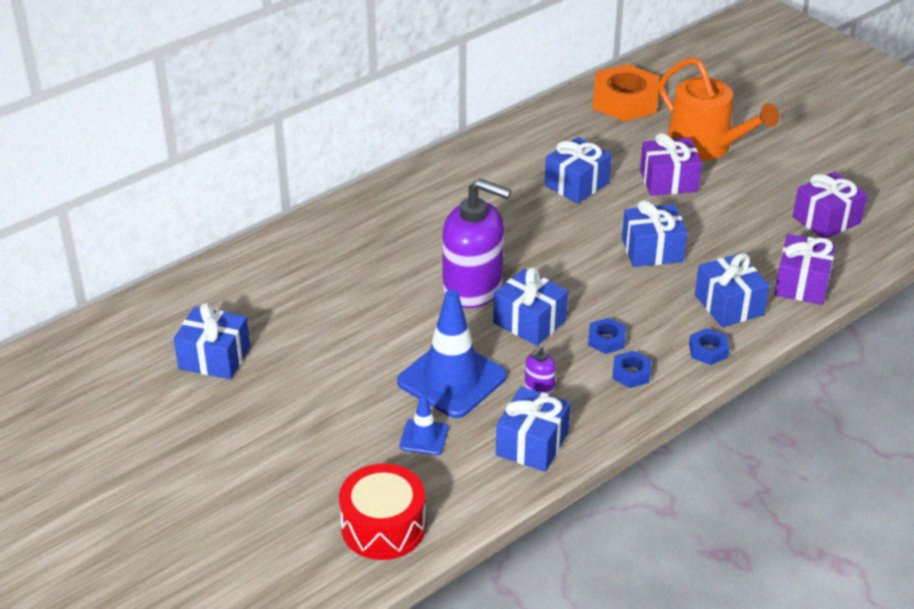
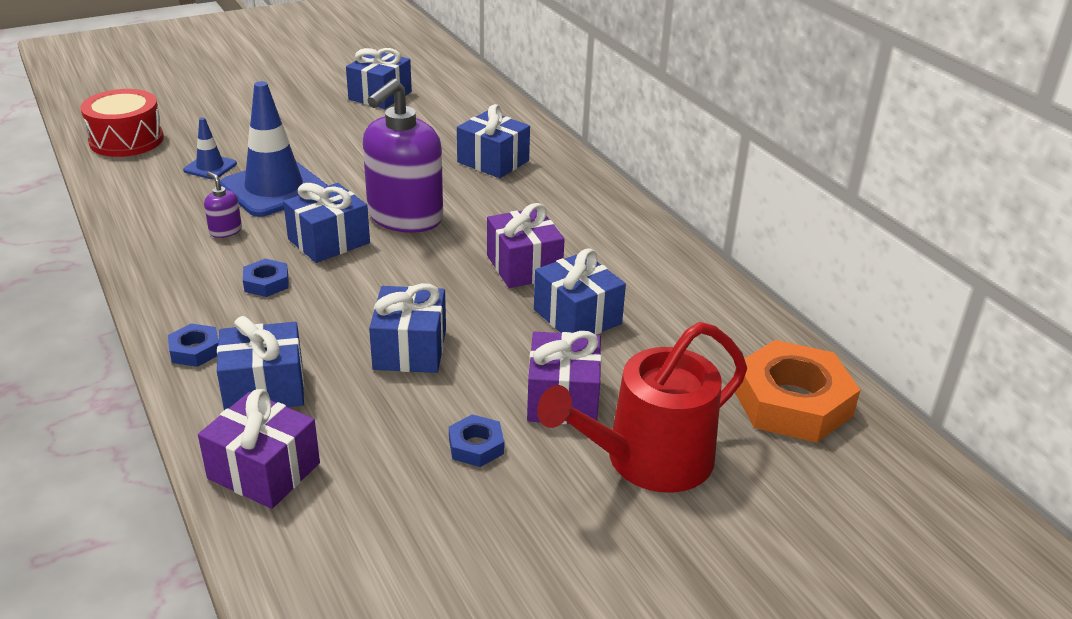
camera: 100 degrees right, 5 degrees down
blue gift [496,387,570,472] -> blue gift moved to [457,104,530,178]
blue nut [612,351,651,388] -> blue nut moved to [449,414,504,467]
orange watering can [659,57,779,161] -> red watering can [537,322,747,493]
purple gift [793,172,867,238] -> purple gift moved to [487,203,565,288]

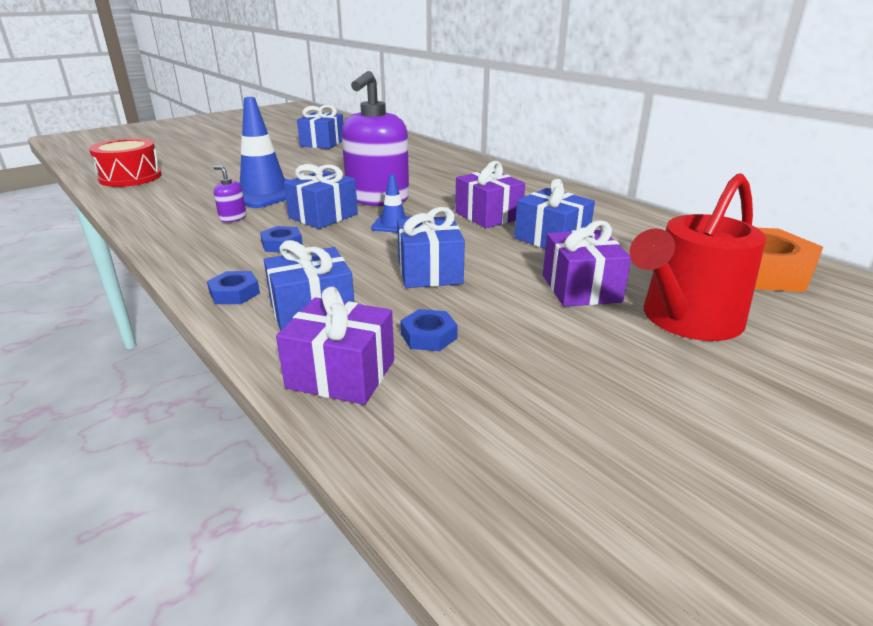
camera: 10 degrees left, 5 degrees down
blue traffic cone [183,118,237,179] -> blue traffic cone moved to [371,174,412,233]
blue nut [449,414,504,467] -> blue nut moved to [400,309,458,351]
blue gift [457,104,530,178] -> none

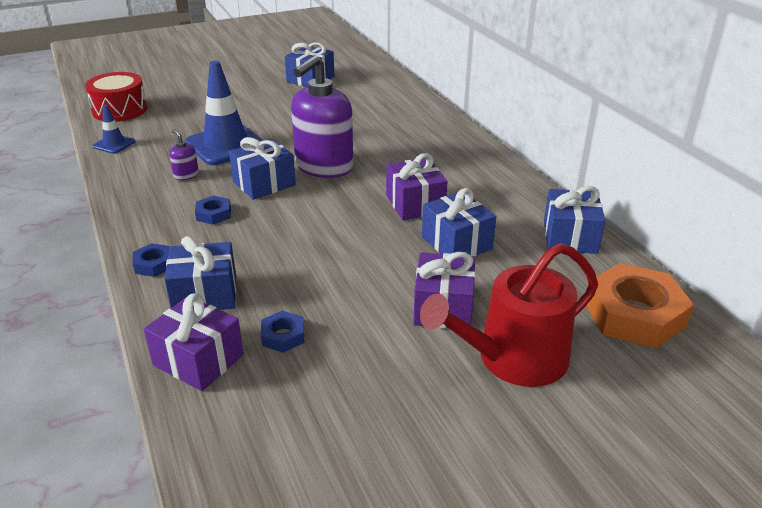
camera: 15 degrees right, 5 degrees up
blue traffic cone [371,174,412,233] -> blue traffic cone moved to [93,105,136,154]
blue gift [397,207,465,288] -> blue gift moved to [544,186,605,254]

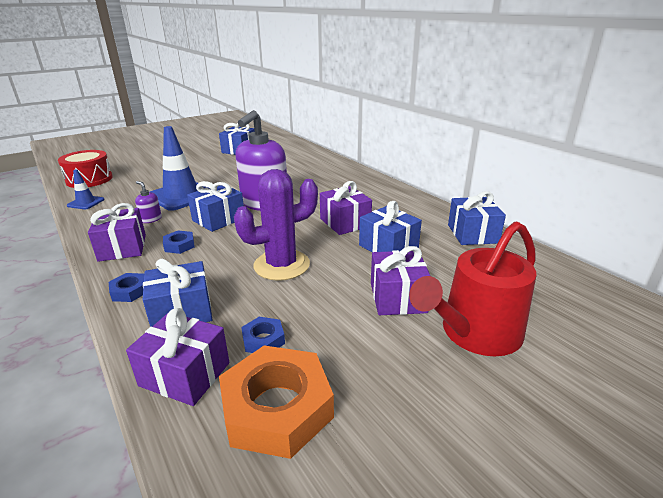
camera: 10 degrees left, 5 degrees down
orange nut [586,263,694,348] -> orange nut moved to [219,346,334,459]
none -> purple gift [88,203,146,262]
none -> purple cactus [234,169,318,281]

